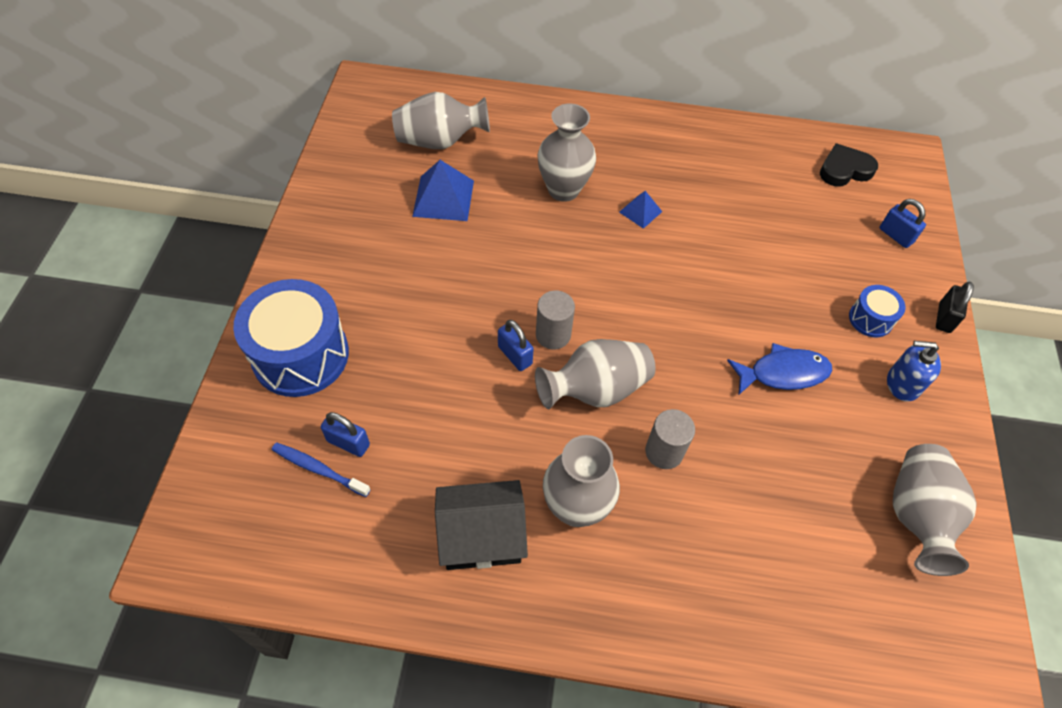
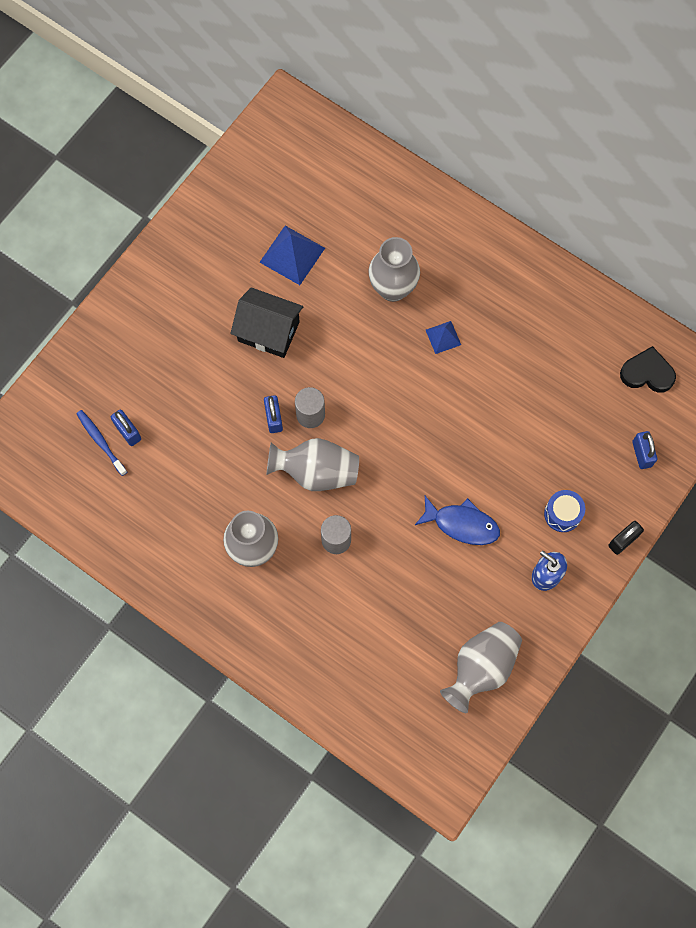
camera: 30 degrees right, 15 degrees up
blue drum [233,279,349,397] -> none
grey vase [392,92,490,149] -> none
black house [435,480,528,570] -> black house moved to [230,287,303,358]

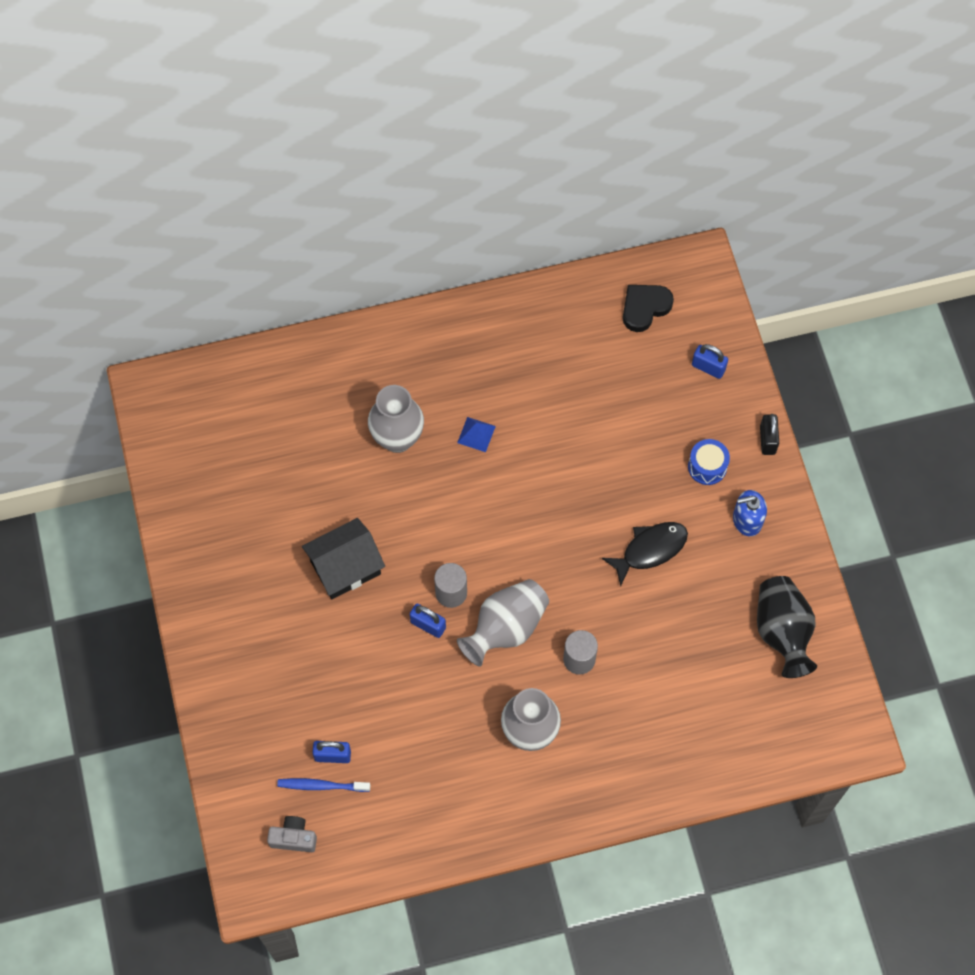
camera: 50 degrees left, 5 degrees down
blue pyramid [260,226,325,285] -> none
blue fish [415,496,500,545] -> black fish [602,522,688,586]
grey vase [440,622,522,713] -> black vase [757,576,817,678]
none -> grey camera [267,816,317,852]

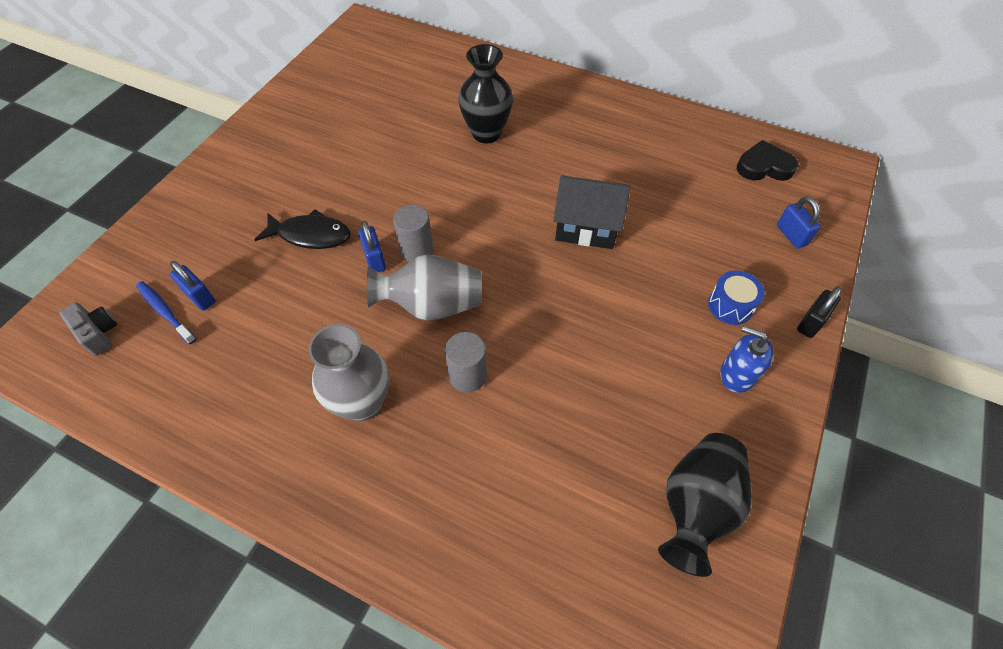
camera: 40 degrees right, 10 degrees down
black house [302,518,385,599] -> black house moved to [553,175,630,249]
grey vase [368,385,424,453] -> black vase [458,44,513,143]
blue pyramid [457,417,496,452] -> none
black fish [602,522,688,586] -> black fish moved to [255,209,350,249]

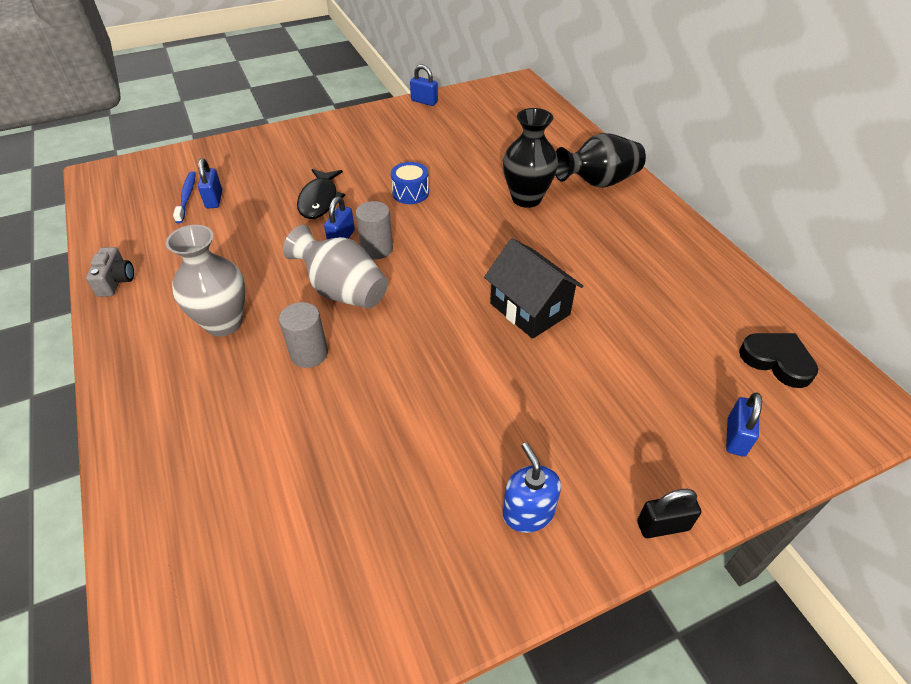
camera: 40 degrees right, 10 degrees down
grey camera [59,302,117,356] -> grey camera moved to [86,247,134,297]
black fish [255,209,350,249] -> black fish turned 45 degrees clockwise [297,169,345,219]
black vase [658,433,752,577] -> black vase moved to [555,133,646,188]
blue drum [708,271,765,325] -> blue drum moved to [391,162,429,204]
none -> blue padlock [410,65,438,106]

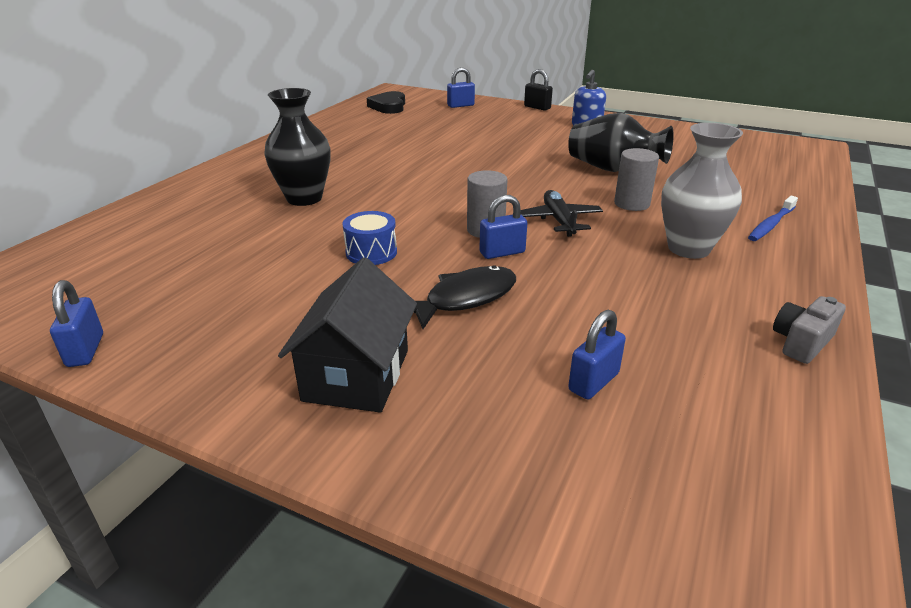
camera: 130 degrees left, 15 degrees down
blue toothbrush [173,171,196,223] -> blue toothbrush moved to [748,196,798,241]
grey vase [283,225,388,309] -> black plane [520,190,603,237]
black house [484,238,584,339] -> black house moved to [278,257,417,413]
black vase [555,133,646,188] -> black vase moved to [568,113,674,172]

